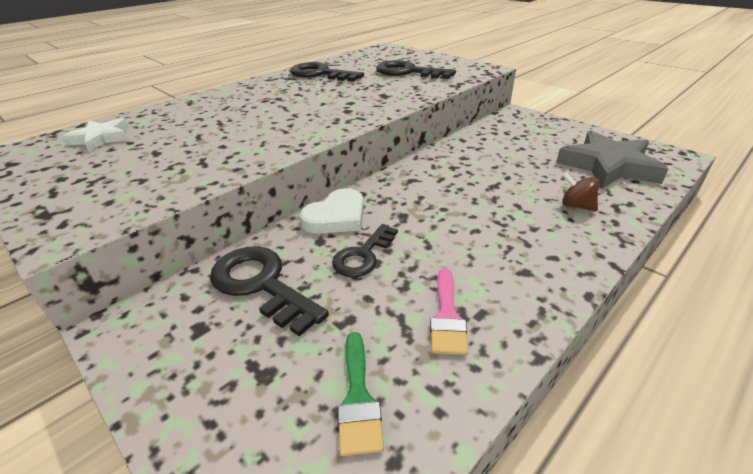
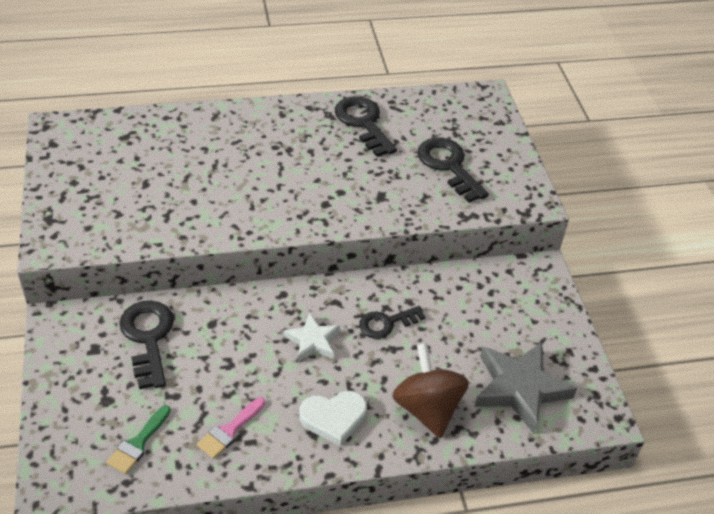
camera: 30 degrees right, 10 degrees up
white star [63,118,128,152] -> white star moved to [284,312,340,362]
white heart [300,188,364,234] -> white heart moved to [299,391,367,446]
black key [332,224,398,277] -> black key moved to [359,306,426,339]
brown spinning top [562,172,599,211] -> brown spinning top [392,343,469,438], size x2.04

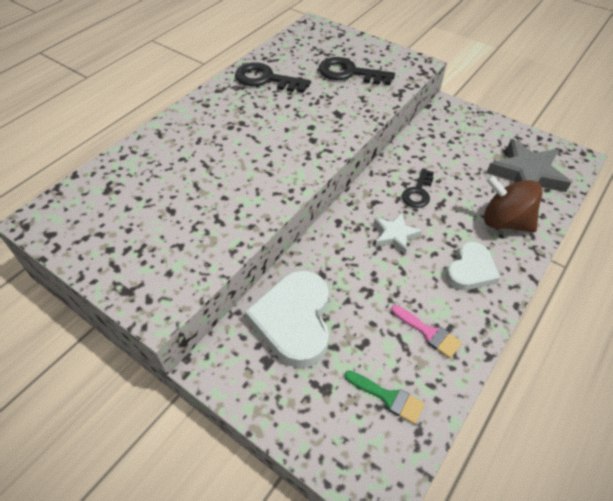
camera: 40 degrees left, 5 degrees up
green brush [106,405,171,474] -> green brush turned 45 degrees counterclockwise [344,371,425,424]
black key [119,301,174,389] -> white heart [245,270,329,368]
pink brush [197,397,265,459] -> pink brush turned 45 degrees counterclockwise [391,305,462,358]

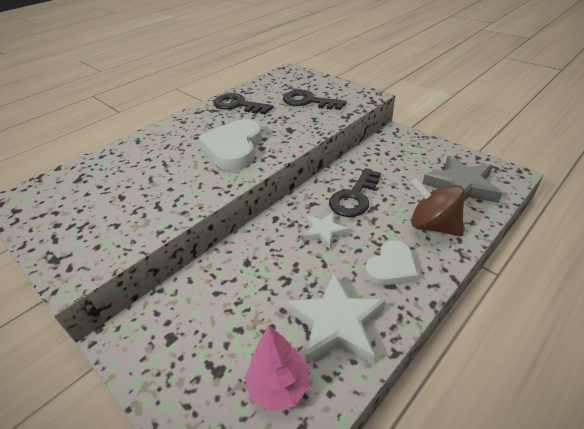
camera: 10 degrees right, 10 degrees down
white heart [245,270,329,368] -> white heart moved to [199,119,262,170]
green brush [344,371,425,424] -> pink tree [245,325,309,411]
pink brush [391,305,462,358] -> white star [287,273,386,364]
black key [402,168,434,208] -> black key [329,168,381,217], size x1.54

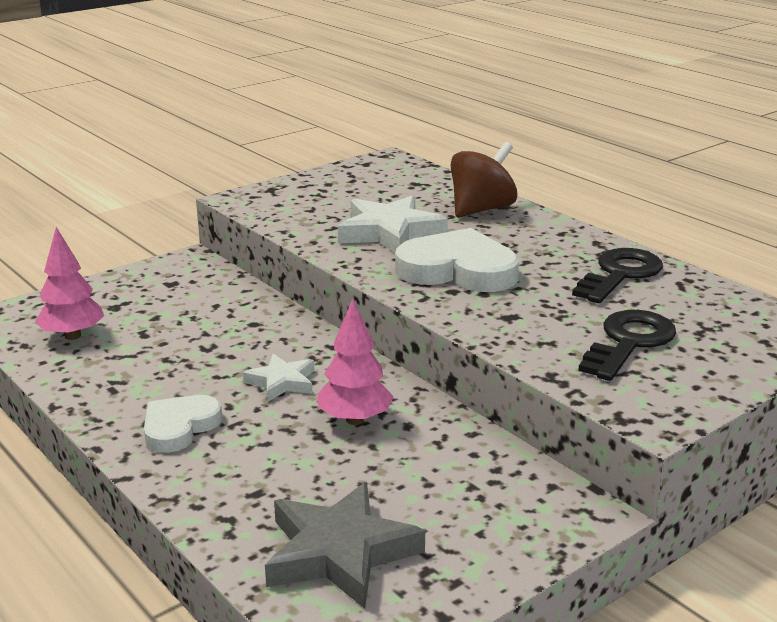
camera: 95 degrees right, 15 degrees down
white star [287,273,386,364] -> white star moved to [338,195,448,252]
black key [329,168,381,217] -> pink tree [317,299,394,425]
white heart [365,240,418,286] -> white heart turned 75 degrees clockwise [144,395,222,453]
brown spinning top [410,178,465,236] -> brown spinning top moved to [451,142,517,218]

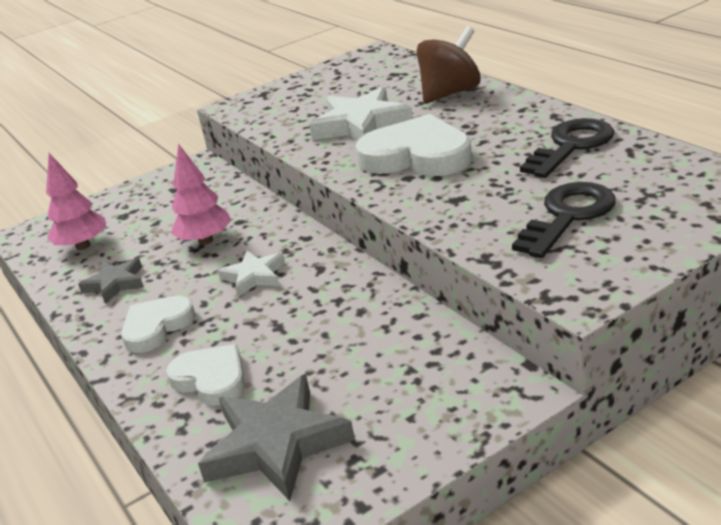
camera: 10 degrees right, 5 degrees up
pink tree [317,299,394,425] -> pink tree moved to [171,143,232,245]
none -> grey star [78,258,144,304]
none -> white heart [166,344,245,406]

